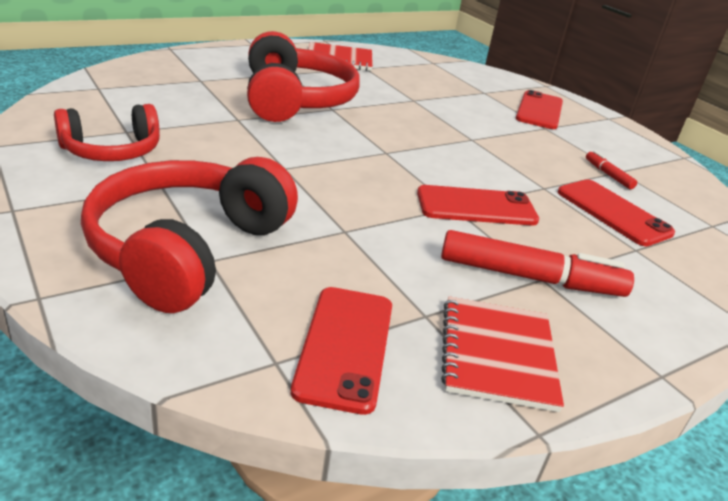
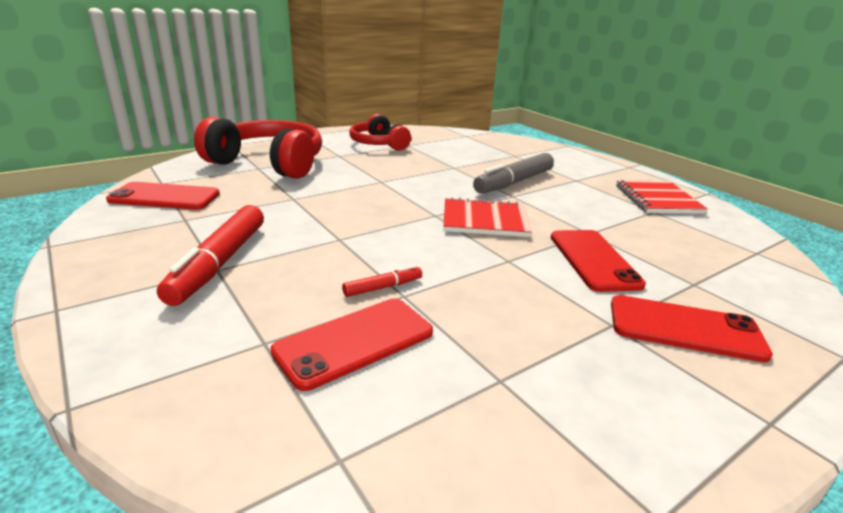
camera: 90 degrees right, 5 degrees down
red headphones [247,31,360,122] -> grey marker [473,153,554,194]
red phone [417,185,539,226] -> red phone moved to [551,230,646,292]
red notebook [441,296,564,412] -> red notebook moved to [443,197,531,237]
red marker [586,151,637,189] -> red marker moved to [342,265,422,297]

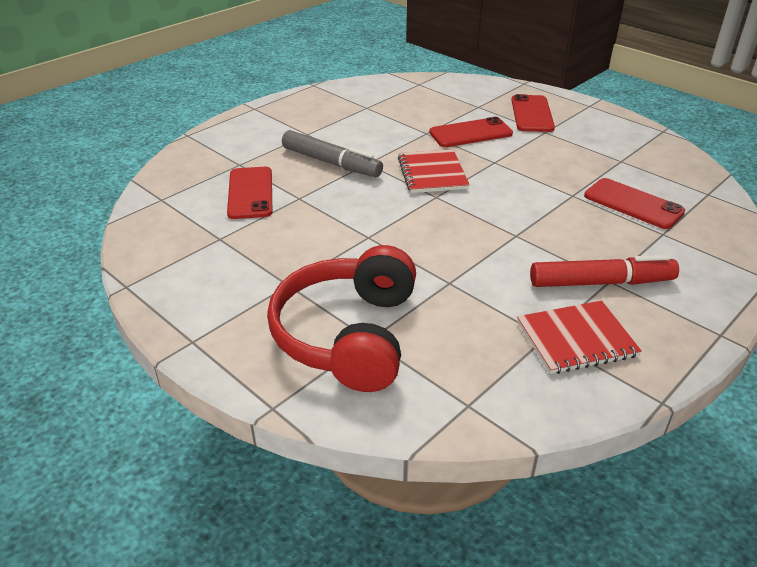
camera: 100 degrees left, 10 degrees up
red phone [106,182,220,210] -> red phone moved to [227,167,272,219]
red marker [342,265,422,297] -> none
red headphones [349,114,411,150] -> none
red notebook [616,180,708,214] -> red notebook moved to [517,301,642,374]

